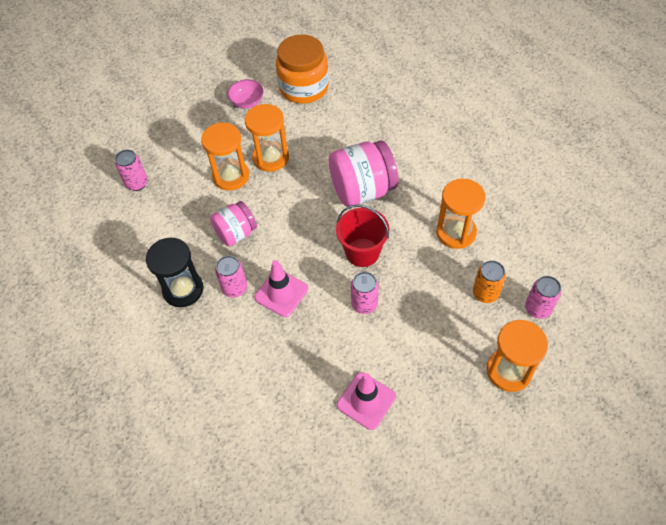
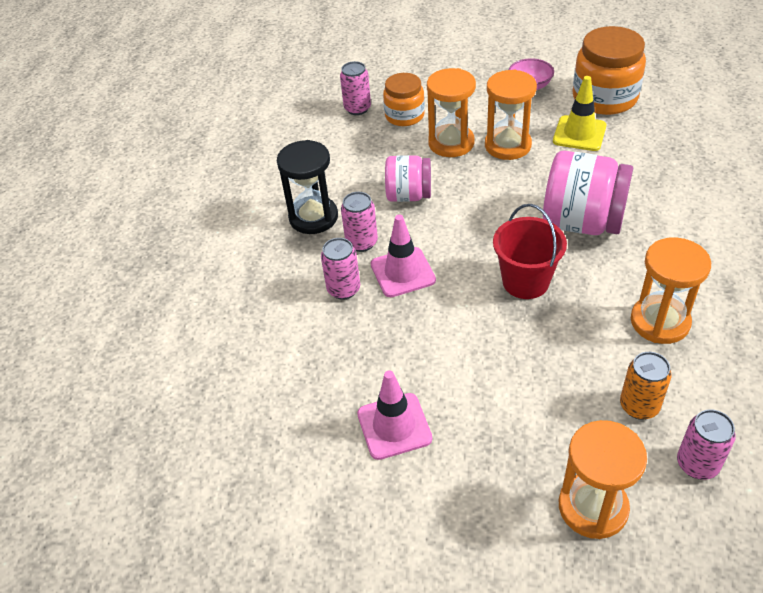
camera: 40 degrees right, 10 degrees down
pink can [351,272,379,314] -> pink can moved to [321,238,360,300]
none -> orange jar [383,73,425,126]
none -> yellow traffic cone [553,76,606,151]

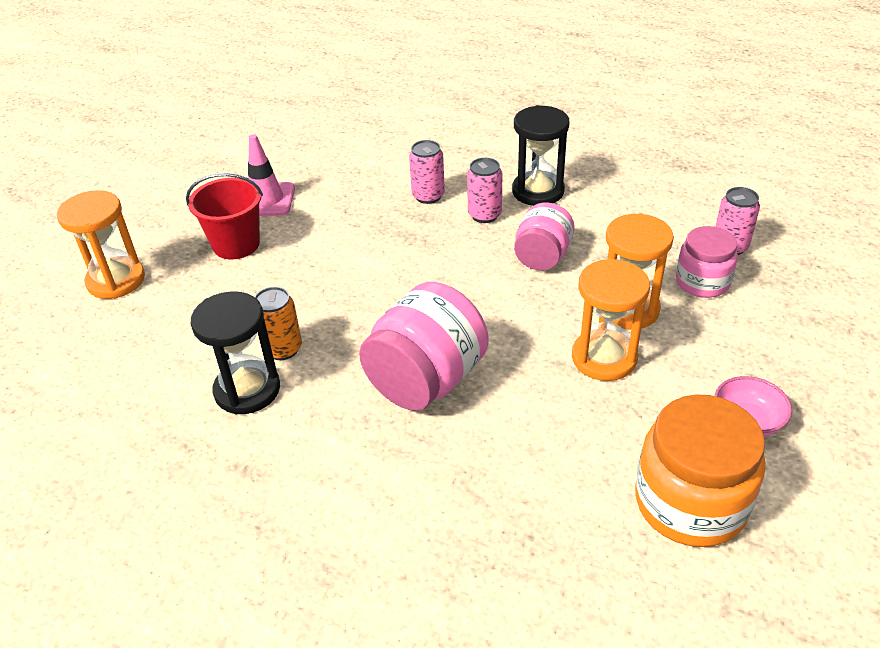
camera: 105 degrees right, 5 degrees down
pink traffic cone [371,215,436,297] -> none
orange jar [383,73,425,126] -> pink jar [676,226,738,298]
red bucket [493,204,567,299] -> red bucket moved to [186,173,263,259]
yellow traffic cone [553,76,606,151] -> none
orange can [620,352,672,420] -> orange can moved to [255,287,302,360]
orange hourglass [631,237,711,344] -> black hourglass [191,291,280,414]
pink can [677,409,736,480] -> none

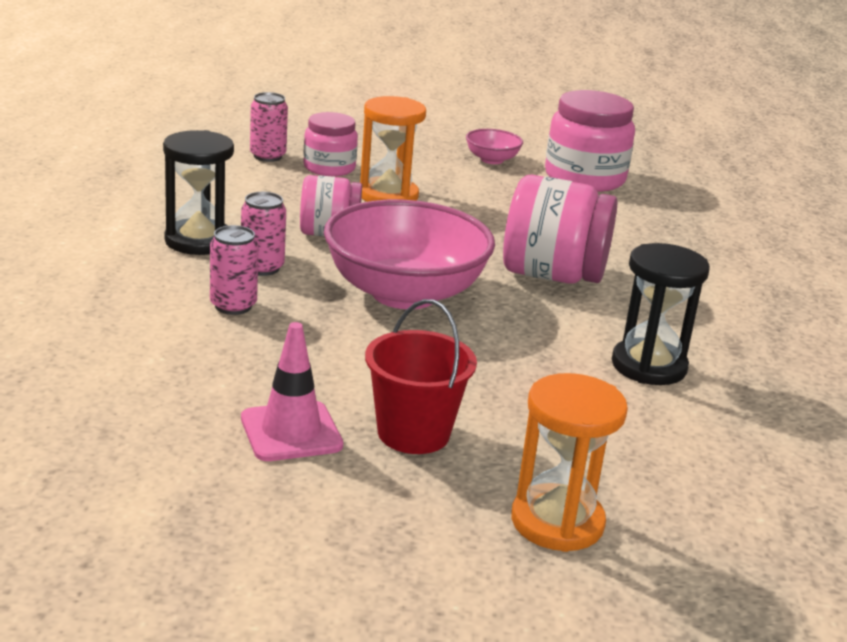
camera: 115 degrees left, 15 degrees down
orange can [255,287,302,360] -> none
orange hourglass [572,259,650,381] -> none
orange jar [635,395,766,547] -> pink jar [545,90,635,192]
none -> pink bowl [324,200,495,309]

